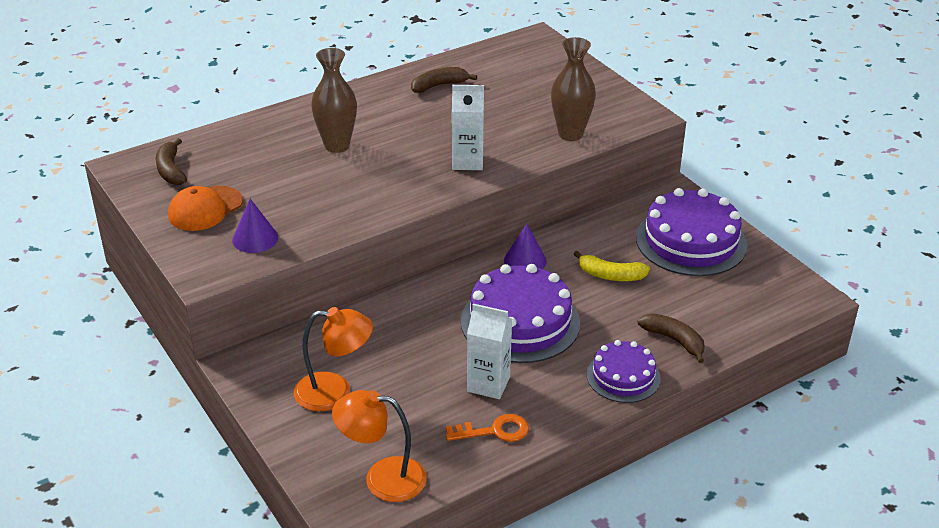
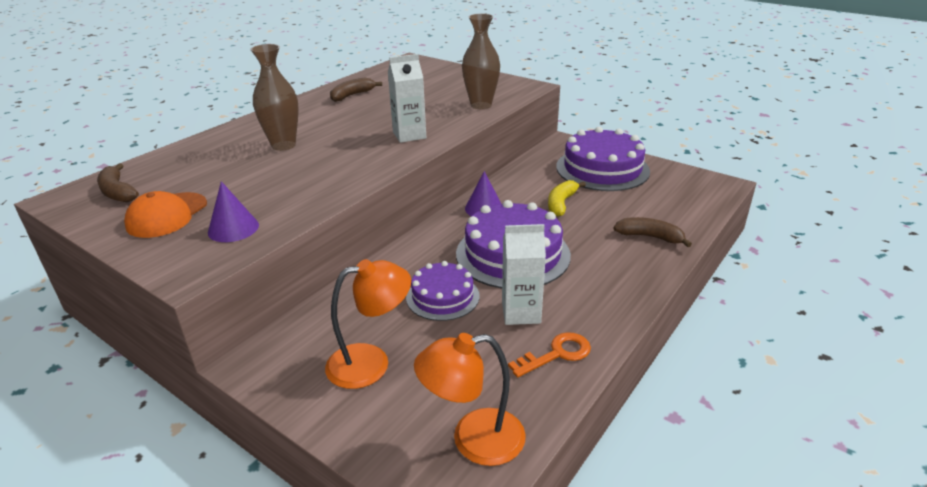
camera: 20 degrees left, 5 degrees down
yellow banana [574,251,650,281] -> yellow banana turned 120 degrees clockwise [548,180,586,216]
purple cake [586,340,661,403] -> purple cake moved to [406,261,479,321]

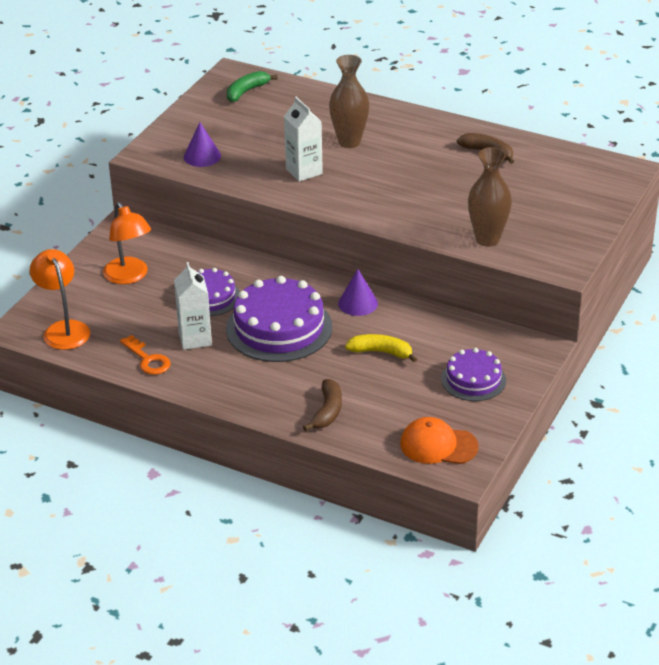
camera: 80 degrees right, 5 degrees up
brown banana [97,163,139,202] -> green banana [227,71,278,102]
orange cap [124,191,207,238] -> orange cap moved to [400,417,478,464]
white carton [388,54,426,143] -> white carton moved to [284,97,323,182]
purple cake [556,127,650,191] -> purple cake [441,348,506,401], size x0.59

